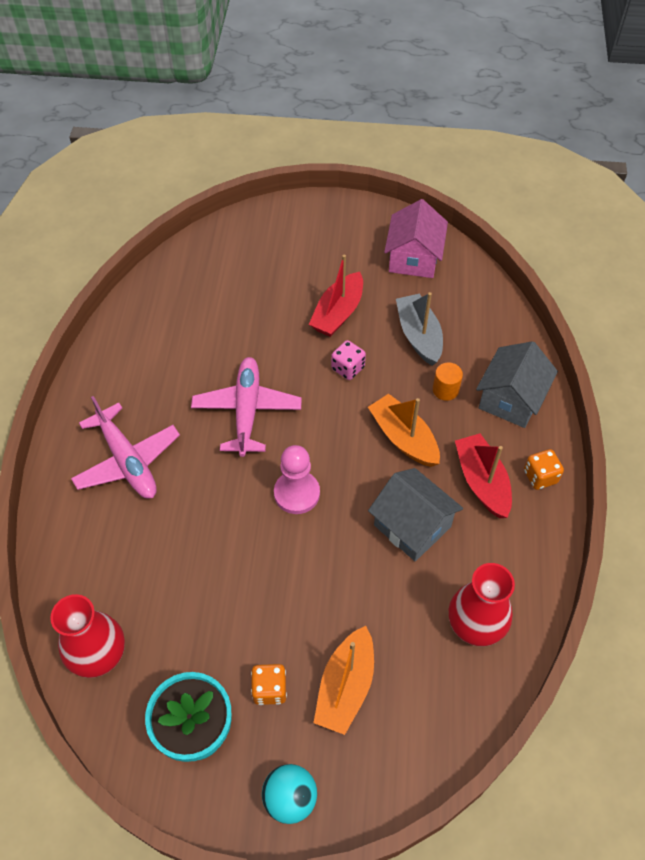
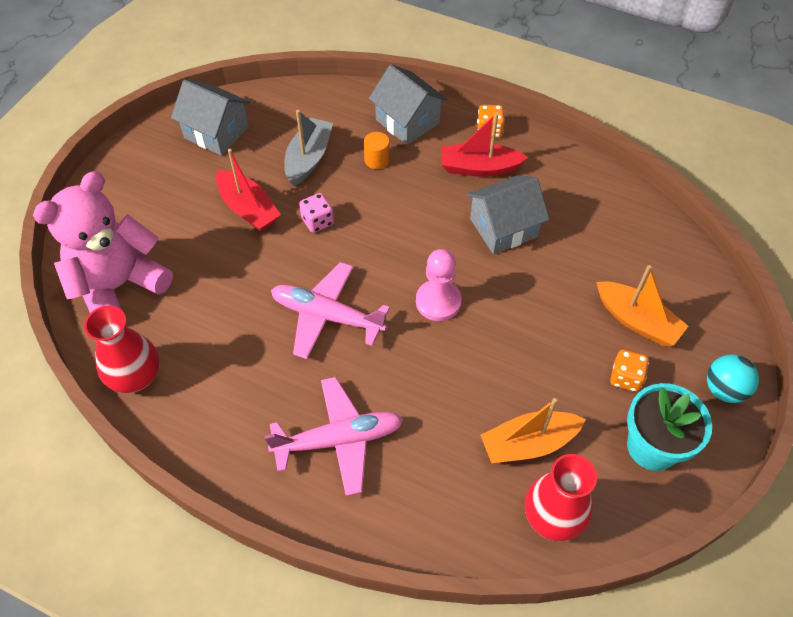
camera: 70 degrees left, 0 degrees up
orange boat [368,394,440,467] -> orange boat moved to [481,398,586,463]
pink house [384,199,448,278] -> grey house [171,79,250,156]
grey boat [396,292,443,366] -> grey boat turned 105 degrees clockwise [284,110,333,186]
red vase [449,563,515,646] -> red vase moved to [84,306,160,393]
none -> pink teddy bear [33,171,173,313]

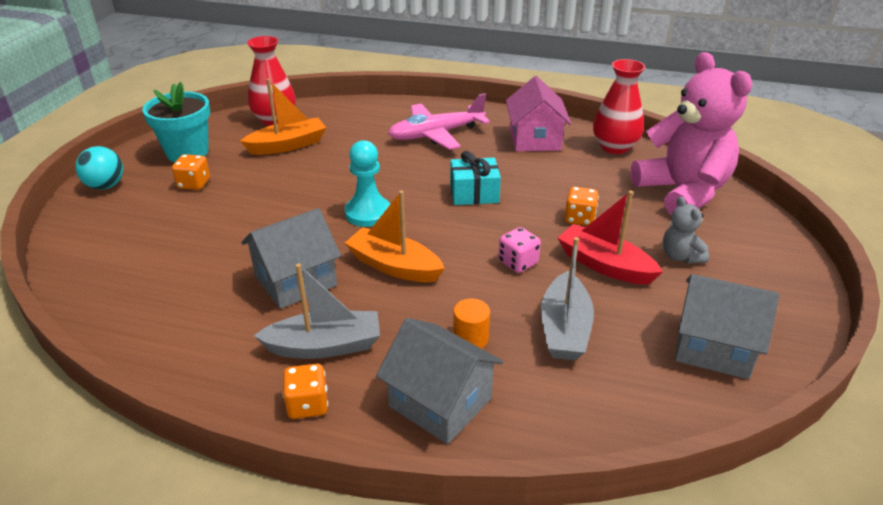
camera: 170 degrees right, 20 degrees down
pink teddy bear [33,171,173,313] -> pink teddy bear turned 60 degrees counterclockwise [630,52,752,215]
pink plane [271,262,390,359] -> turquoise gift [450,151,501,205]
pink pawn [416,249,462,321] -> turquoise pawn [345,140,390,227]
red boat [441,113,528,177] -> grey boat [254,264,380,359]
orange boat [596,265,689,346] -> orange boat moved to [345,191,445,282]
none -> pink house [506,76,571,151]
none -> orange dice [564,187,599,226]
none -> grey teddy bear [662,196,709,264]

